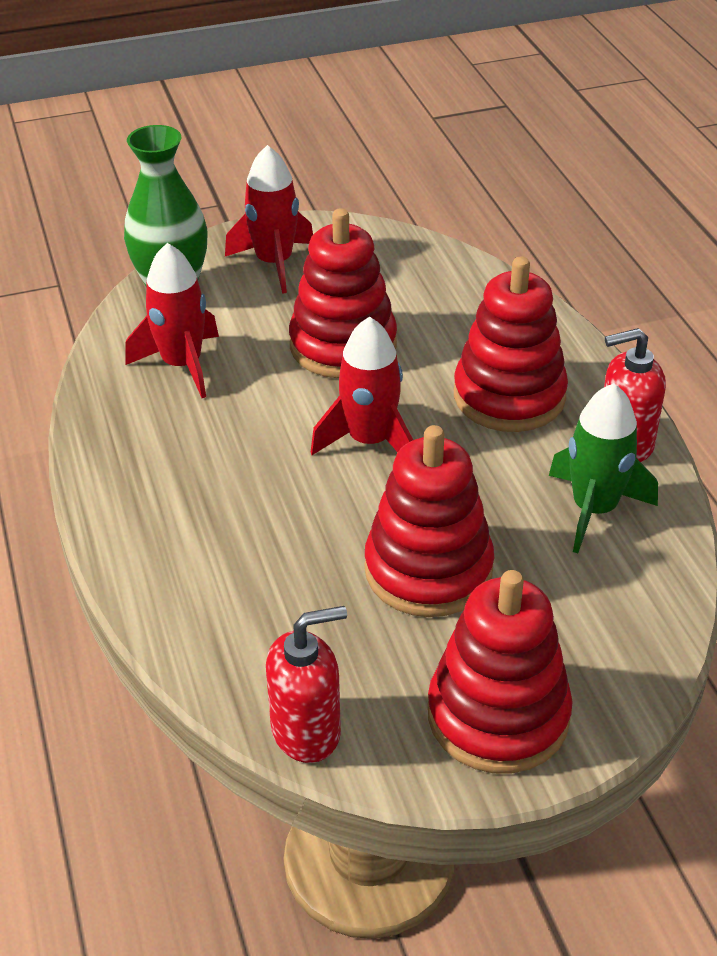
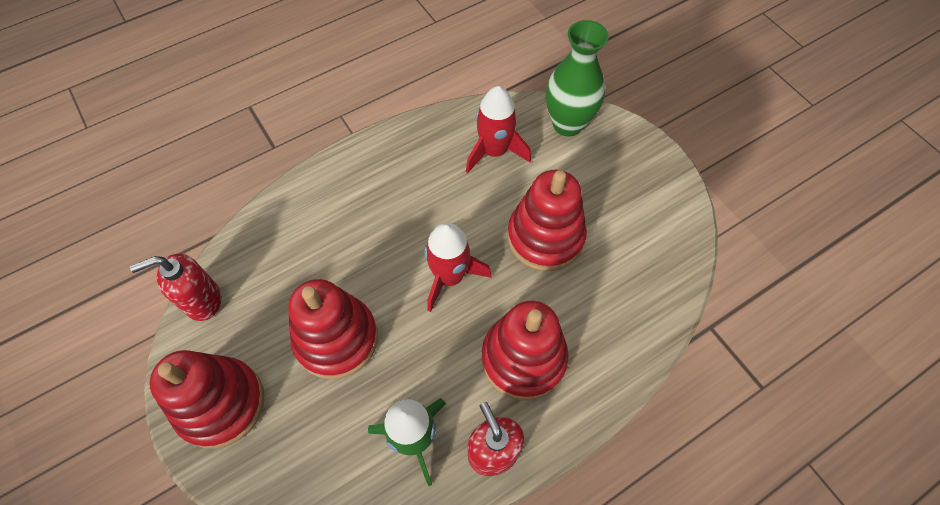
camera: 75 degrees right, 20 degrees up
red rocket [225,145,313,294] -> none
red soap dispenser [266,606,347,763] -> red soap dispenser turned 105 degrees clockwise [130,254,221,321]

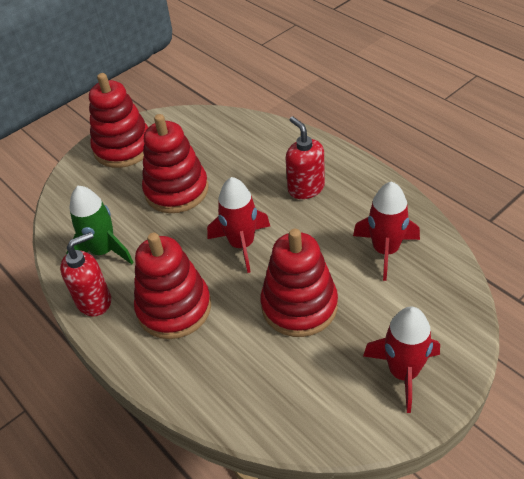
camera: 85 degrees right, 15 degrees down
red soap dispenser [130,254,221,321] -> red soap dispenser moved to [285,116,325,199]
green vase [546,20,609,137] -> none
none -> red rocket [363,307,440,413]

